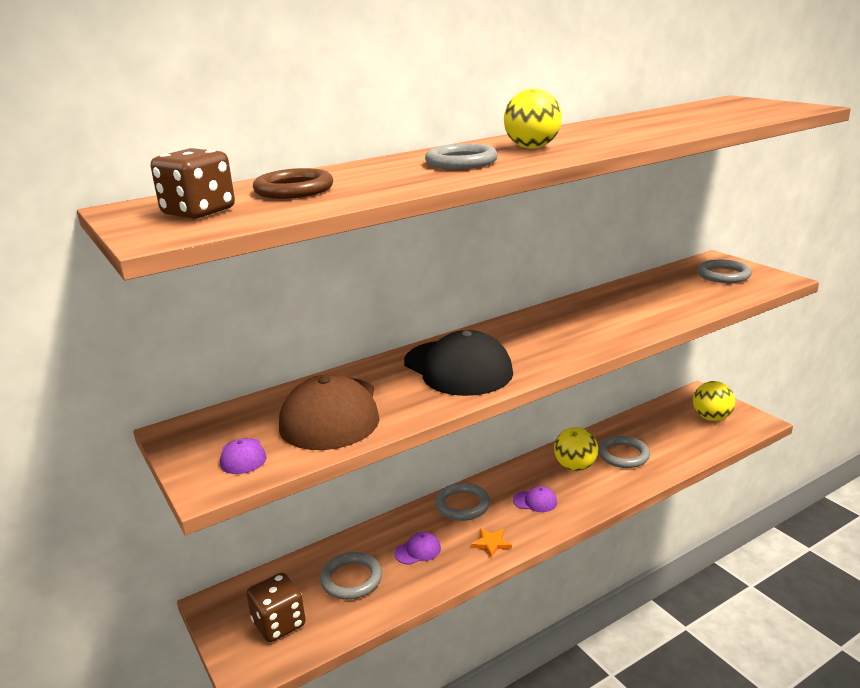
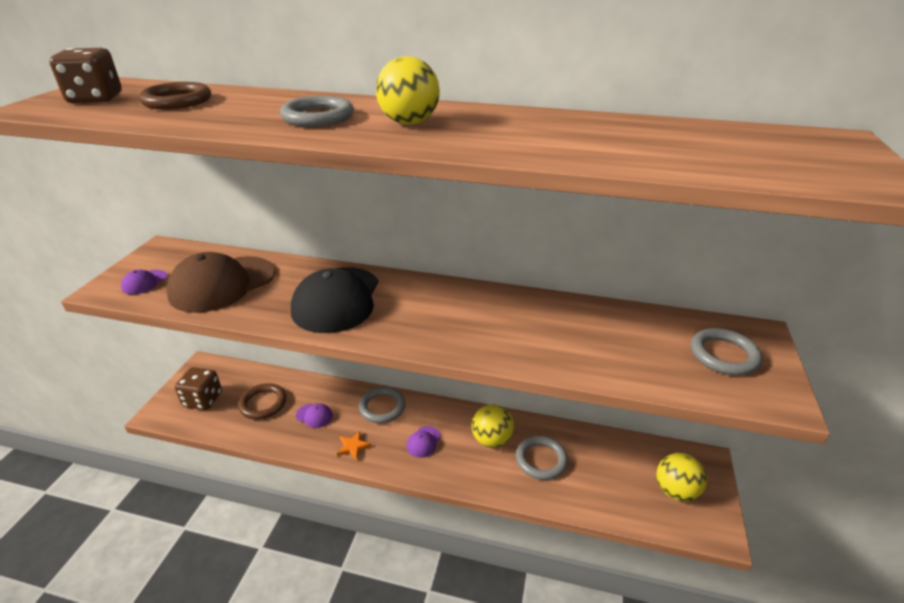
camera: 45 degrees right, 10 degrees up
grey ring [320,552,382,600] -> brown ring [238,383,286,419]
purple cap [513,486,557,512] -> purple cap turned 60 degrees clockwise [407,426,441,458]

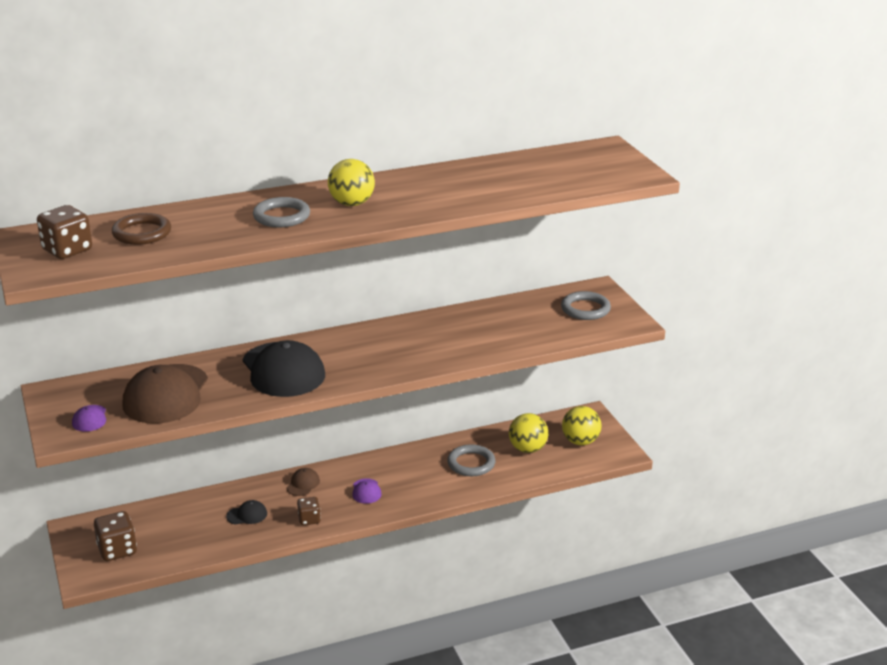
camera: 35 degrees left, 5 degrees down
brown ring [238,383,286,419] -> none
purple cap [296,403,333,428] -> black cap [226,500,267,525]
orange star [337,431,371,460] -> brown dice [297,497,321,525]
grey ring [359,387,406,423] -> brown cap [286,468,320,496]
yellow ball [472,404,514,448] -> yellow ball moved to [509,413,548,453]

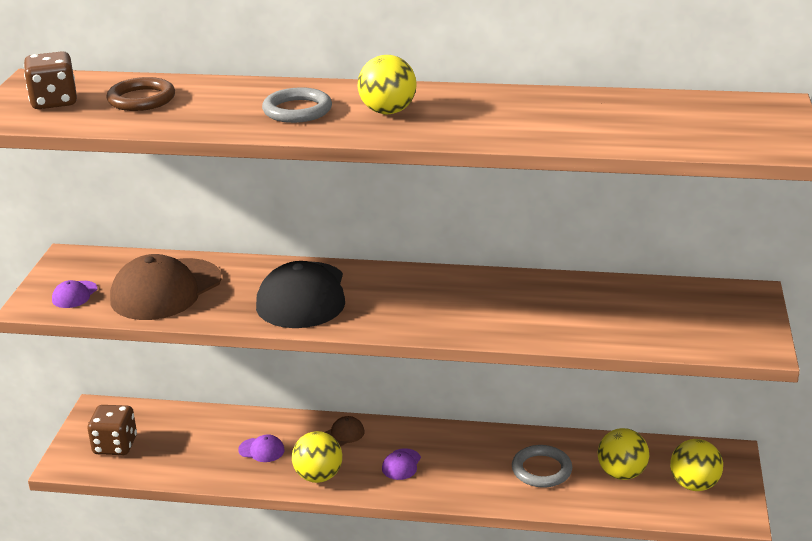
camera: 30 degrees right, 0 degrees up
black cap [226,500,267,525] -> purple cap [238,434,284,462]
brown dice [297,497,321,525] -> yellow ball [292,431,342,483]
grey ring [561,291,611,320] -> none

